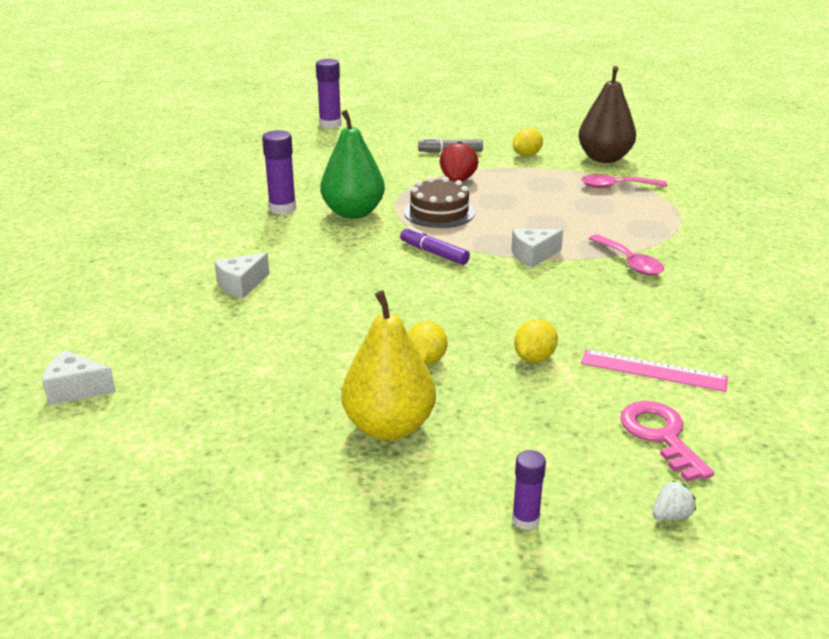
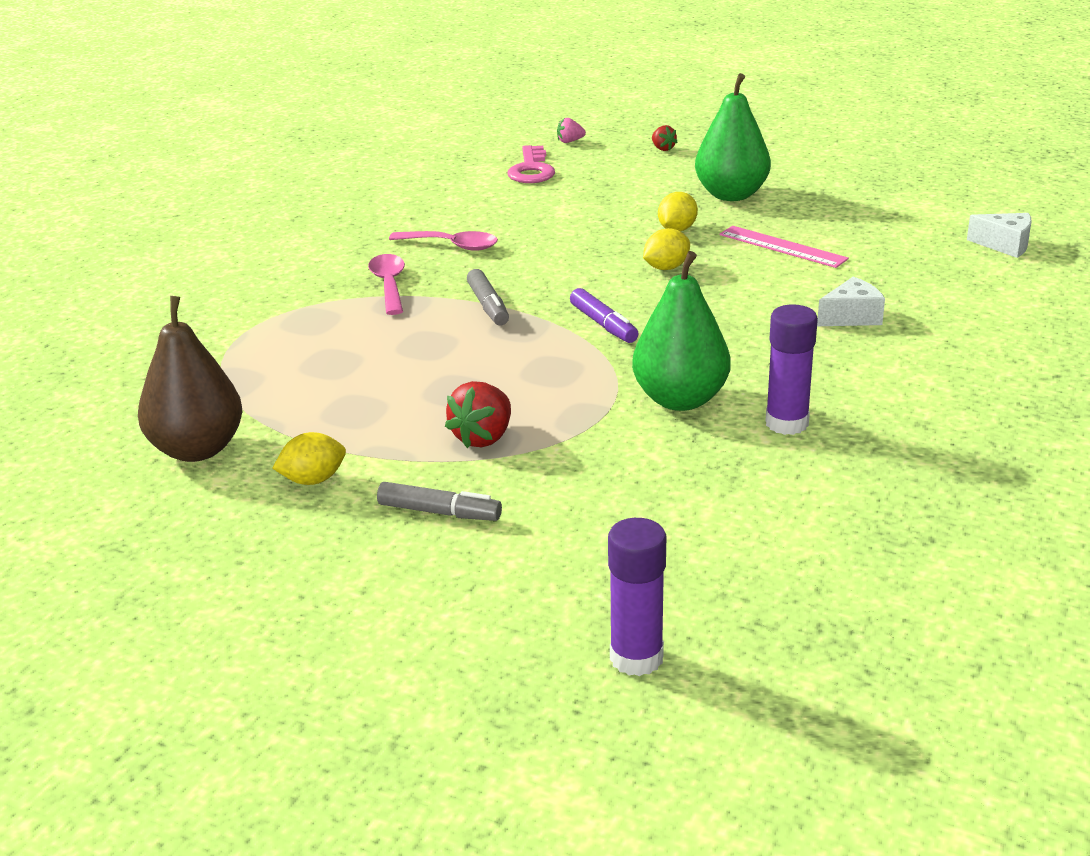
camera: 160 degrees left, 0 degrees up
yellow pear [341,290,436,441] -> green pear [695,73,771,201]
brown cake [404,177,475,228] -> none
white cheese [512,228,563,268] -> grey marker [467,269,509,325]
purple glue stick [512,450,546,530] -> red strawberry [652,125,677,151]
yellow lemon [514,319,558,362] -> yellow lemon moved to [643,228,690,270]
pink spoon [581,174,667,188] -> pink spoon moved to [389,231,498,251]
pink ruler [581,349,728,392] -> pink ruler moved to [720,226,849,268]
white strawberry [653,480,696,520] -> pink strawberry [557,118,586,143]

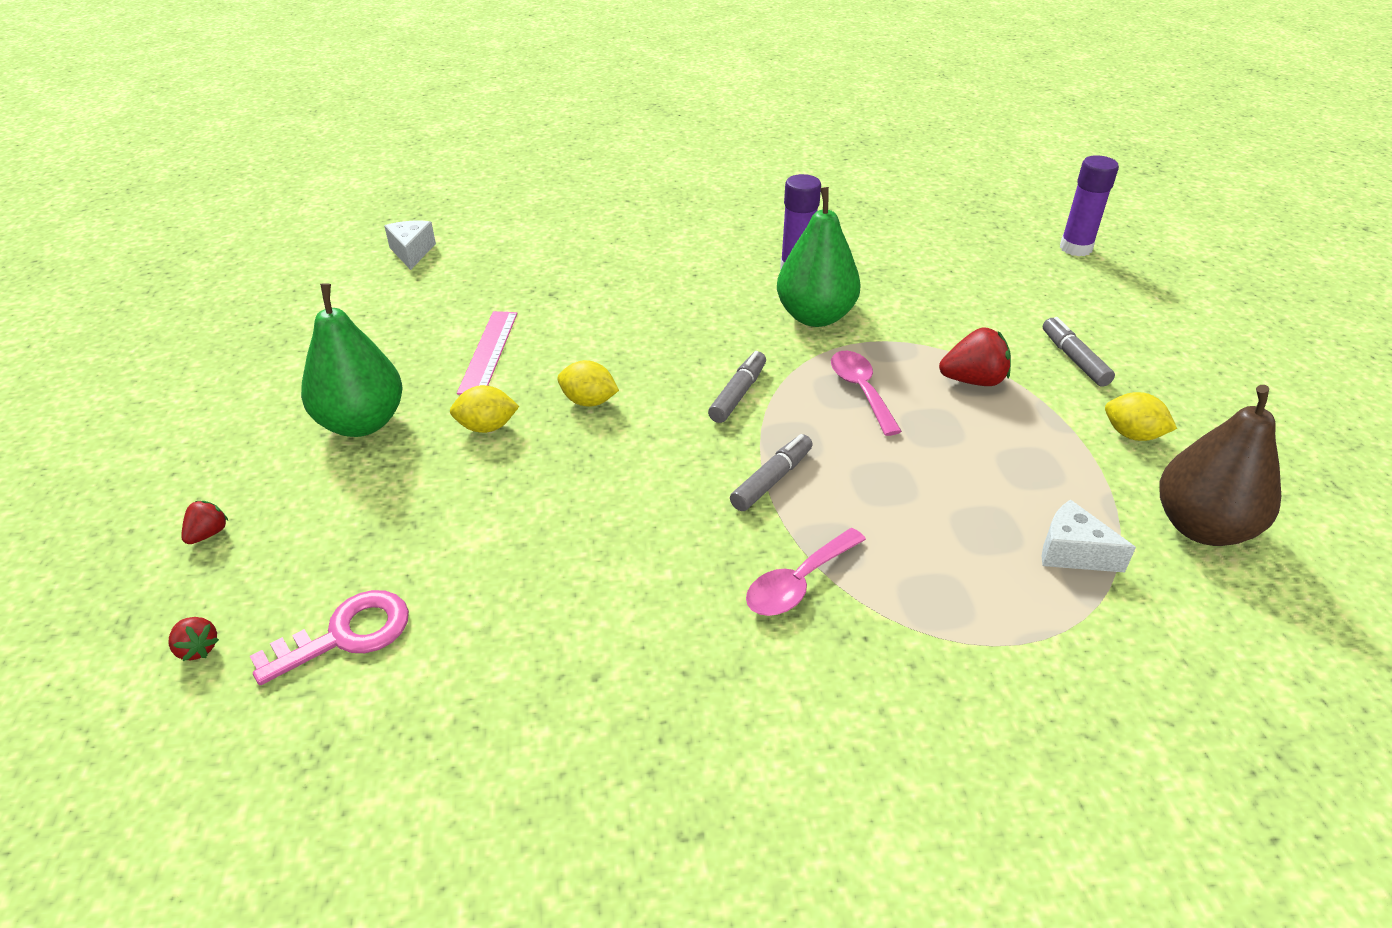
camera: 125 degrees left, 10 degrees up
pink spoon [389,231,498,251] -> pink spoon moved to [831,351,902,436]
pink strawberry [557,118,586,143] -> red strawberry [169,617,219,661]
purple marker [570,288,639,343] -> grey marker [708,351,766,423]
white cheese [817,277,885,326] -> white cheese moved to [1042,499,1136,573]

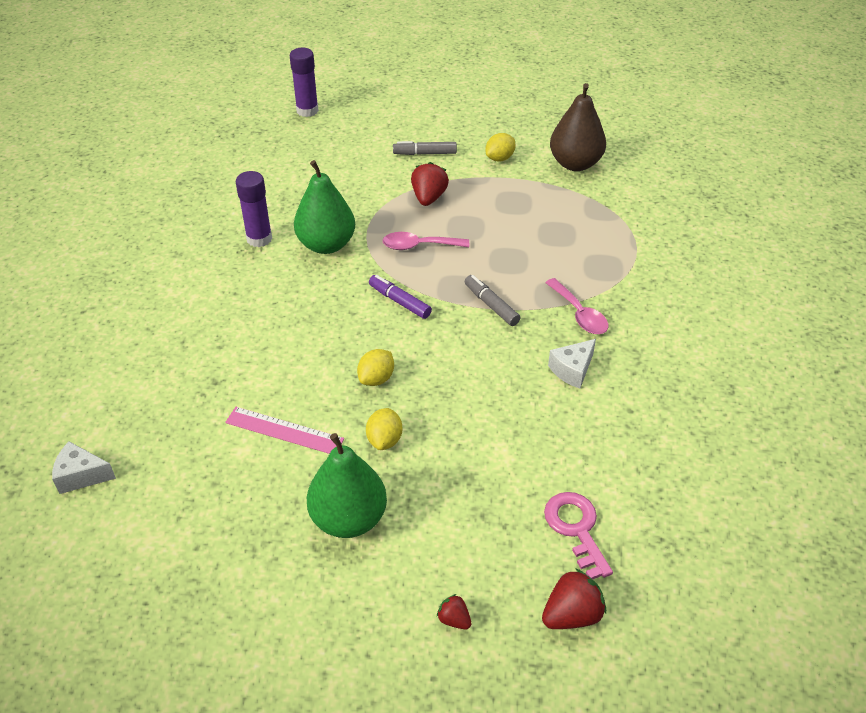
camera: 75 degrees left, 5 degrees up
red strawberry [169,617,219,661] -> red strawberry [542,568,606,629], size x1.81
grey marker [708,351,766,423] -> purple marker [369,275,432,319]
white cheese [1042,499,1136,573] -> white cheese moved to [548,339,596,388]

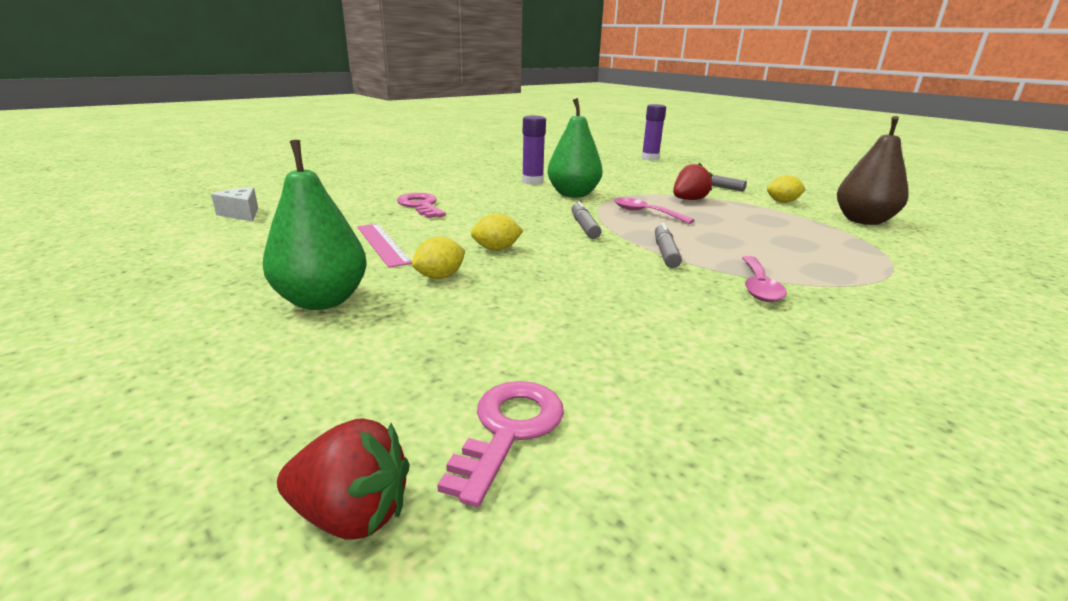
camera: 40 degrees right, 20 degrees down
purple marker [369,275,432,319] -> grey marker [572,201,602,239]
red strawberry [437,594,471,629] -> none
white cheese [548,339,596,388] -> none
none -> pink key [397,193,446,218]

